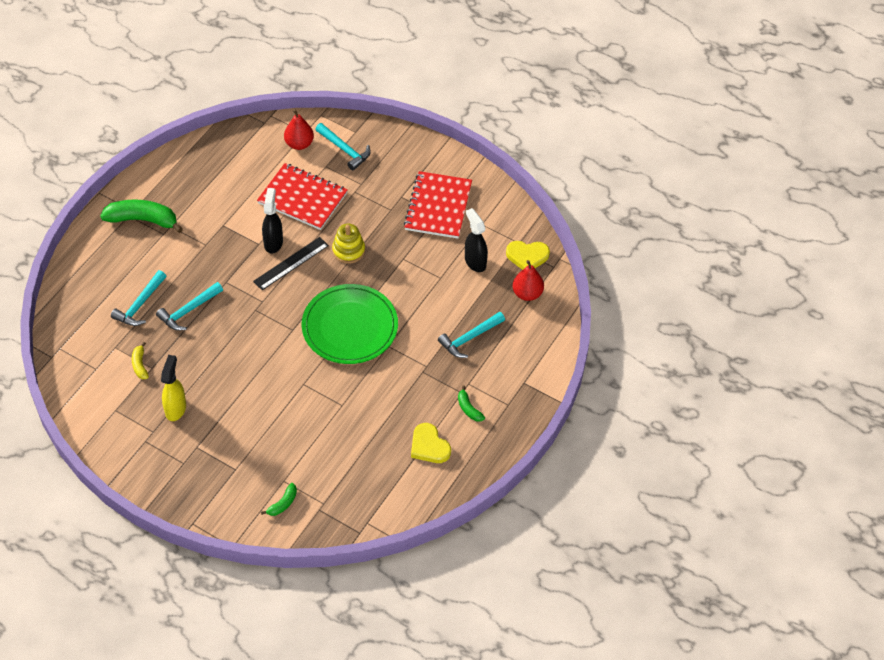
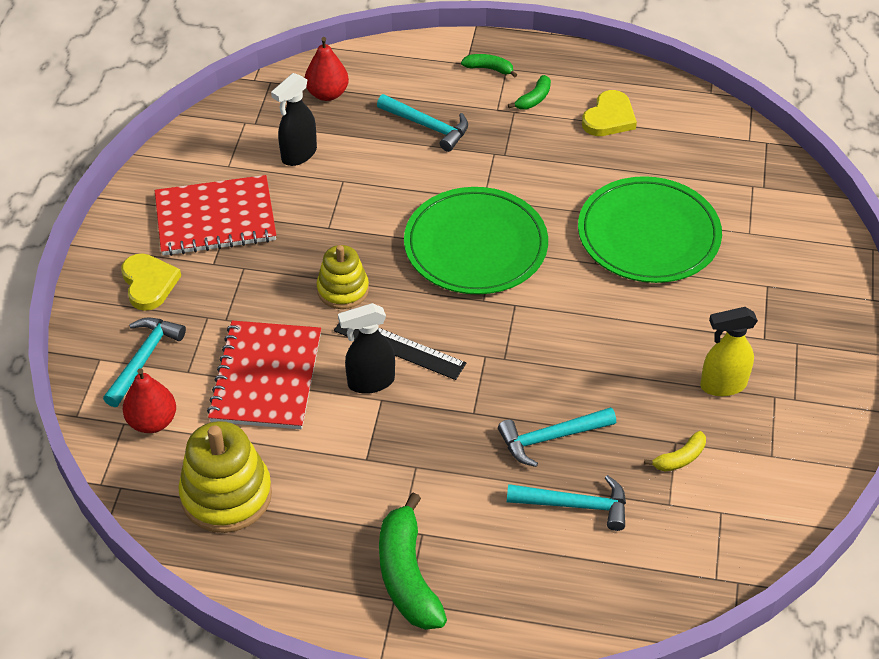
camera: 110 degrees left, 5 degrees down
turquoise hammer [156,282,223,331] -> turquoise hammer turned 135 degrees clockwise [498,407,616,467]
green banana [261,483,297,516] -> green banana moved to [461,54,517,78]
yellow heart [506,241,550,270] -> yellow heart moved to [121,253,181,311]
none -> yellow stacking toy [178,421,272,533]
none -> green plate [578,176,722,283]

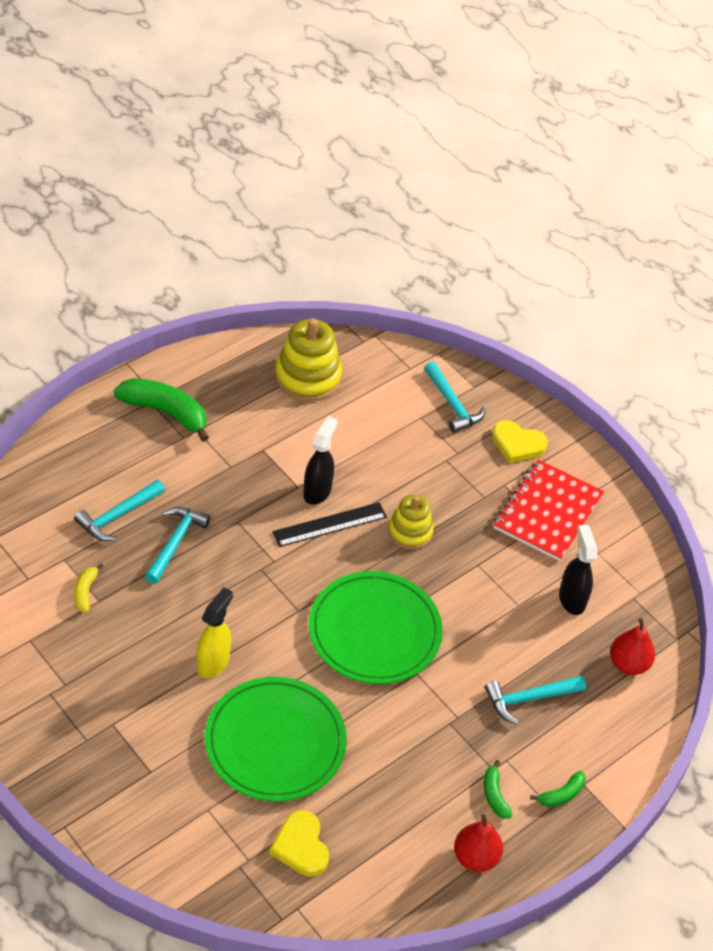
camera: 125 degrees right, 0 degrees up
red pear [123,368,176,433] -> red pear moved to [454,814,503,872]
red notebook [207,321,321,429] -> none
yellow heart [582,90,637,136] -> yellow heart moved to [269,810,329,877]
yellow spray bottle [700,307,758,396] -> yellow spray bottle moved to [197,587,233,678]

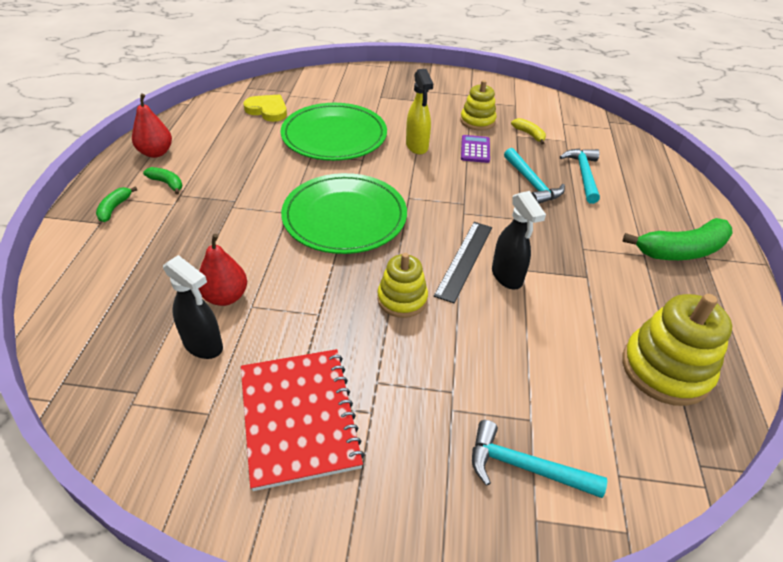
camera: 140 degrees right, 5 degrees down
turquoise hammer [485,676,586,724] -> none
yellow heart [492,420,548,463] -> none
red pear [610,618,655,675] -> red pear moved to [198,234,247,306]
none -> yellow stacking toy [460,80,496,130]
none -> purple calculator [461,135,490,163]

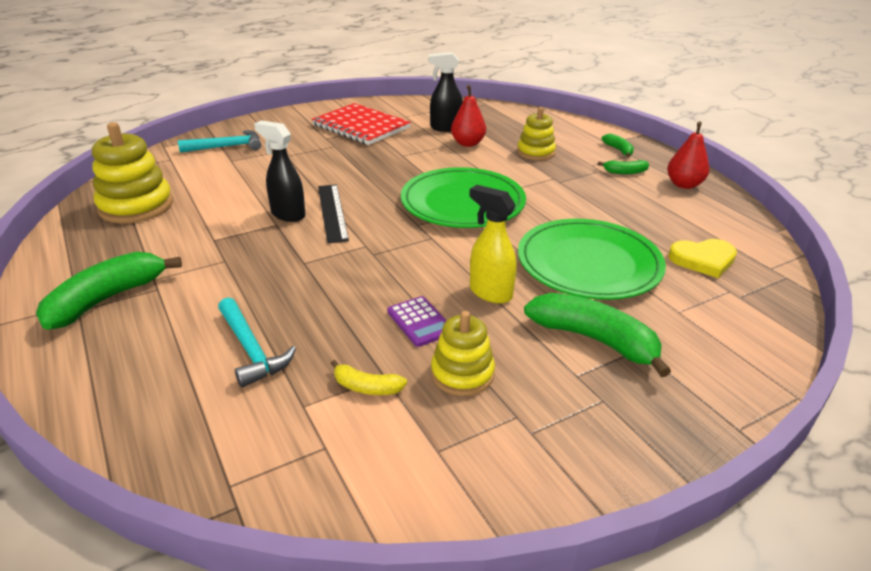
camera: 145 degrees right, 10 degrees down
yellow stacking toy [377,253,428,318] -> yellow stacking toy moved to [517,107,556,160]
turquoise hammer [504,148,565,204] -> none
none -> green banana [524,293,671,377]

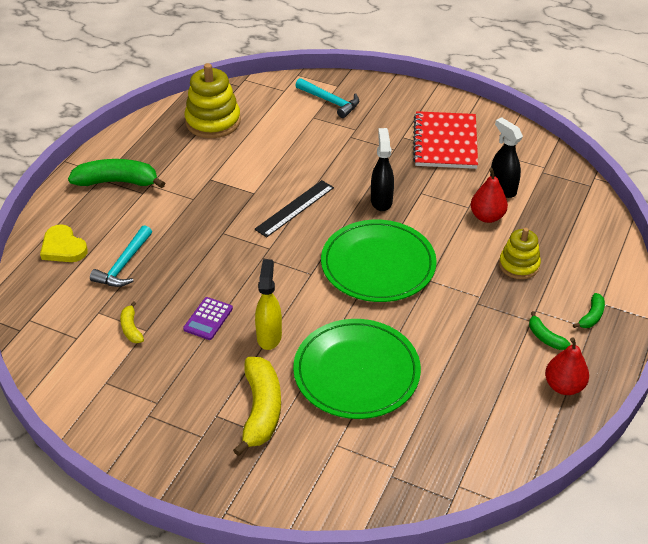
camera: 55 degrees right, 10 degrees up
black spray bottle [254,120,306,222] -> black spray bottle moved to [371,128,394,211]
yellow stacking toy [431,311,495,396] -> none
green banana [524,293,671,377] -> yellow banana [233,357,281,456]
yellow heart [668,239,737,278] -> yellow heart moved to [40,224,88,262]

